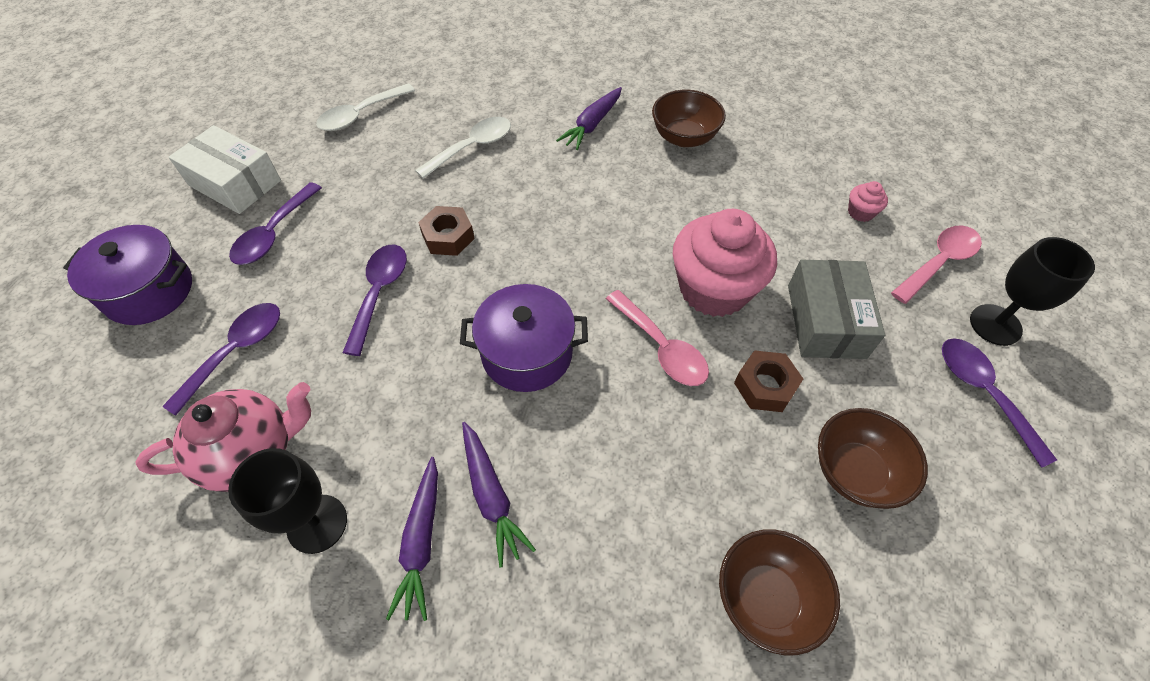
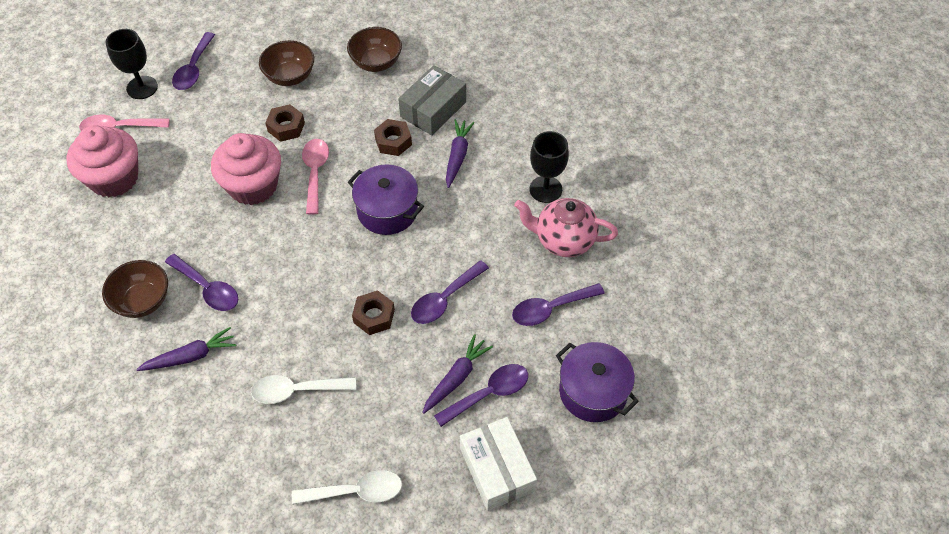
camera: 145 degrees left, 0 degrees up
purple carrot [386,457,438,621] -> purple carrot moved to [422,334,493,414]
grey box [788,260,885,359] -> grey box moved to [398,65,466,136]
pink cupcake [848,181,888,222] -> pink cupcake [67,125,138,197], size x2.46
none -> purple spoon [165,254,238,311]
none -> brown nut [374,119,412,156]

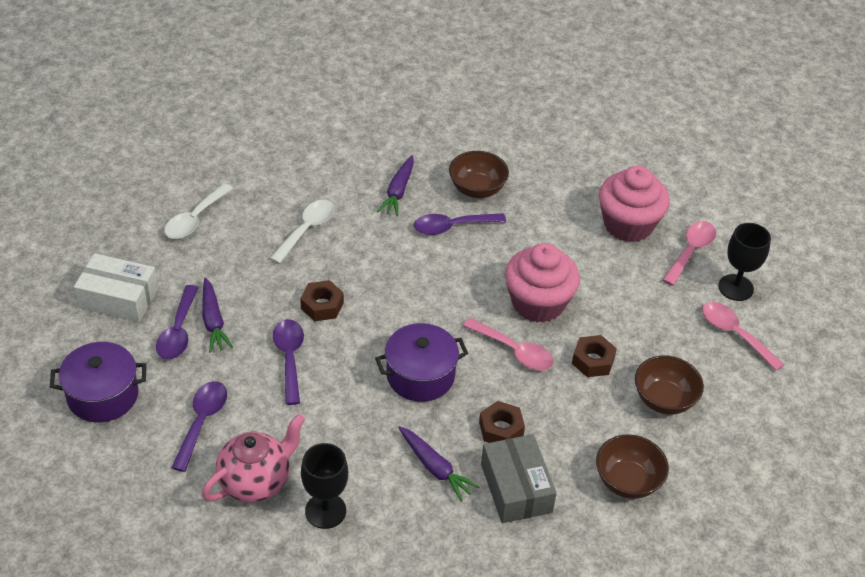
camera: 125 degrees right, 10 degrees down
purple spoon [172,32,215,90] -> pink spoon [702,302,784,371]

